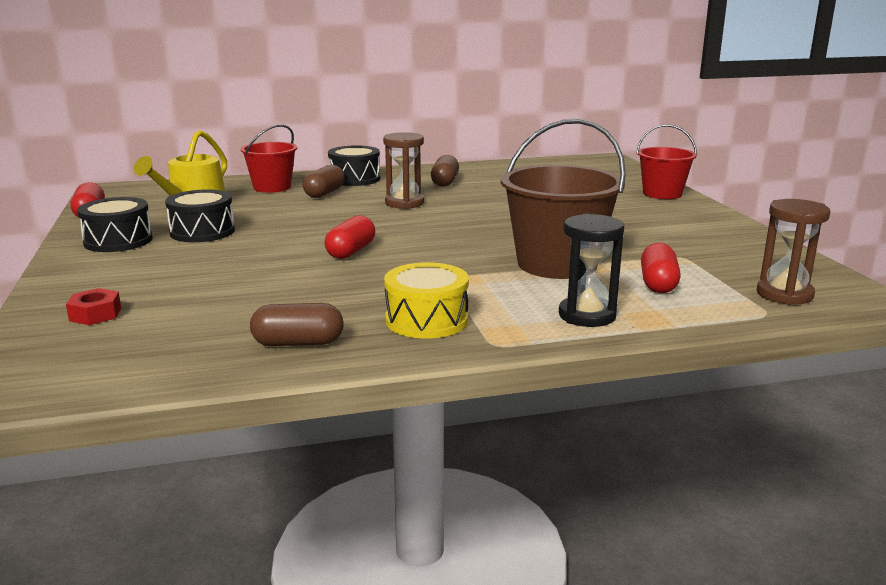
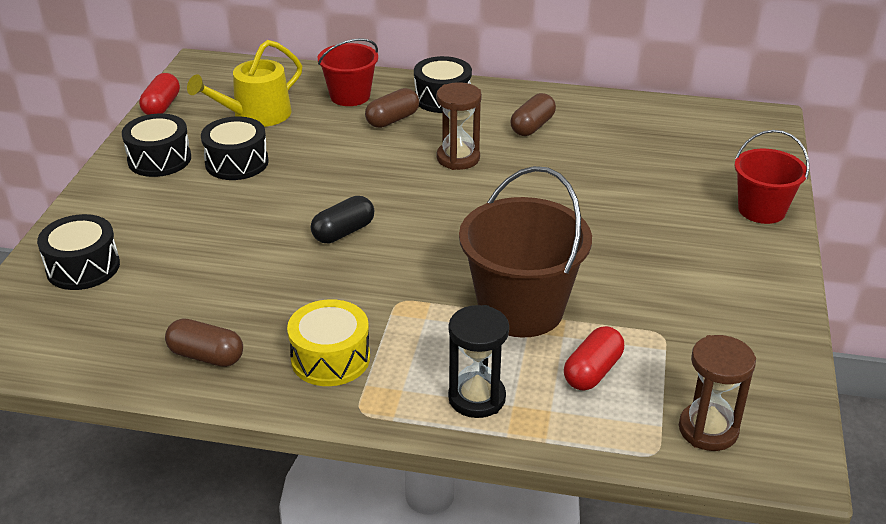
camera: 25 degrees right, 15 degrees up
red nut [66,288,121,325] -> black drum [37,214,120,290]
red capsule [325,215,375,259] -> black capsule [311,196,374,243]

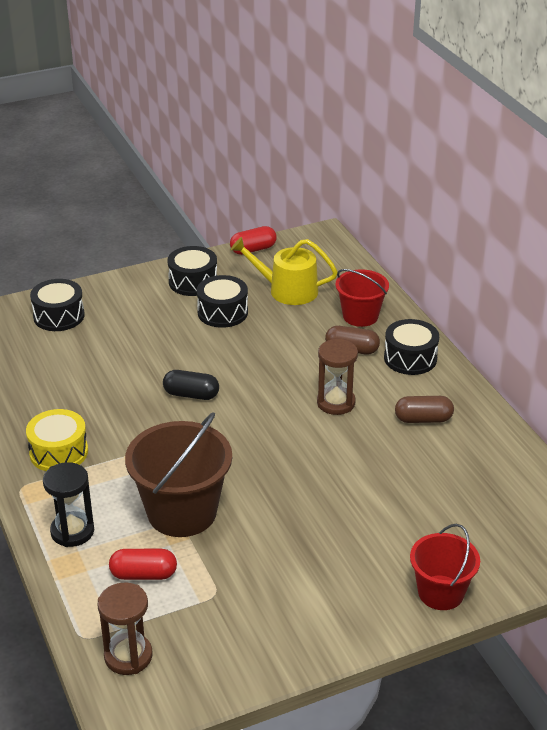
camera: 55 degrees right, 0 degrees up
brown capsule [165,318,243,367] -> none

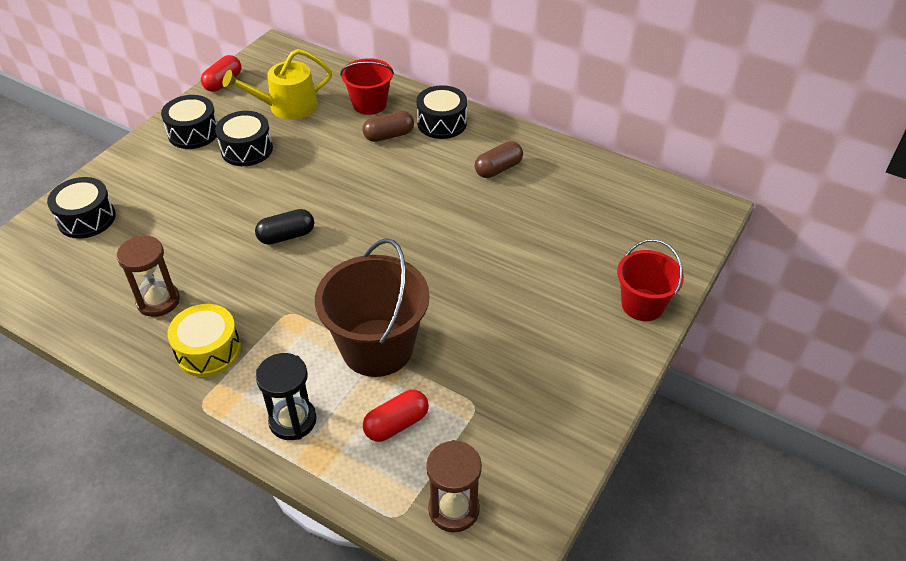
camera: 35 degrees left, 10 degrees up
brown hourglass [317,339,358,415] -> brown hourglass moved to [117,236,180,317]

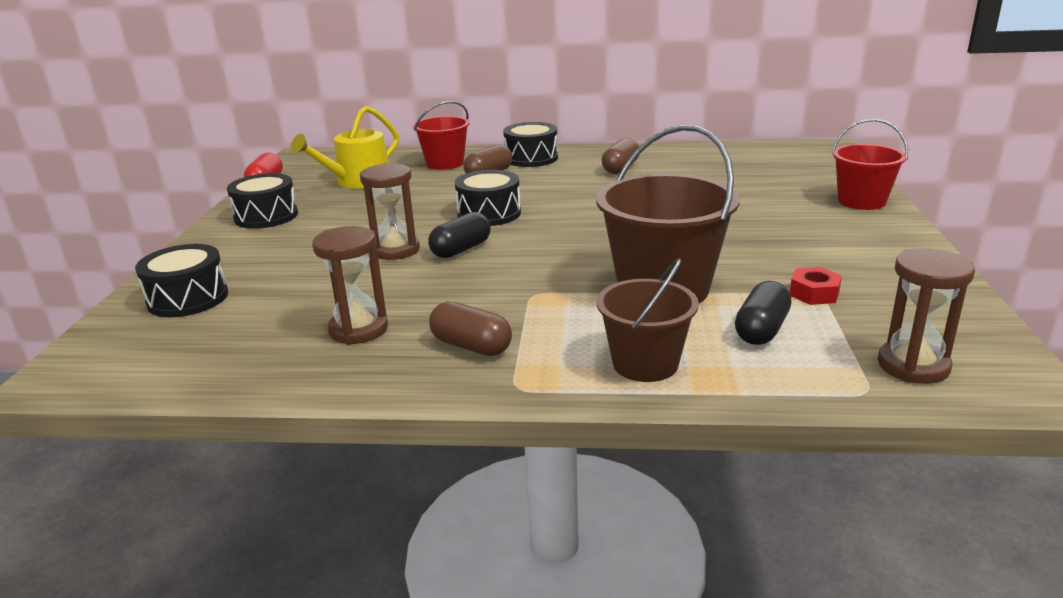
camera: 25 degrees left, 20 degrees down
yellow drum [168,304,241,377] -> brown capsule [429,301,512,356]
black drum [215,111,273,166] -> black drum moved to [455,170,521,226]
black hourglass [256,353,317,440] -> brown bucket [597,258,699,382]
red capsule [363,390,429,442] -> black capsule [735,281,791,345]
none -> brown hourglass [360,163,420,260]
none -> red nut [790,267,842,305]

